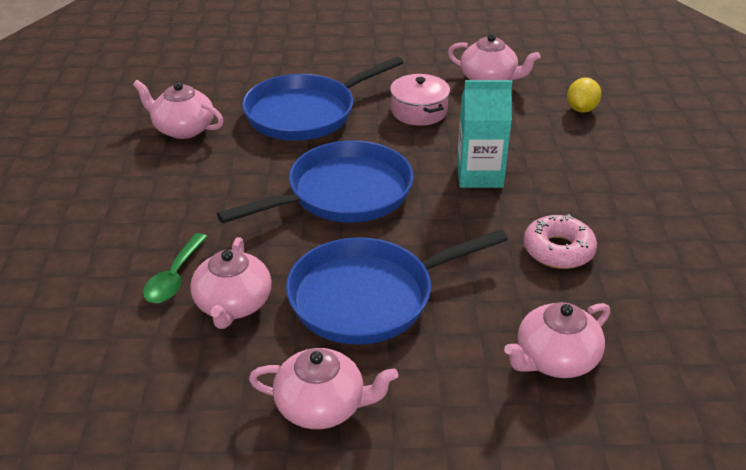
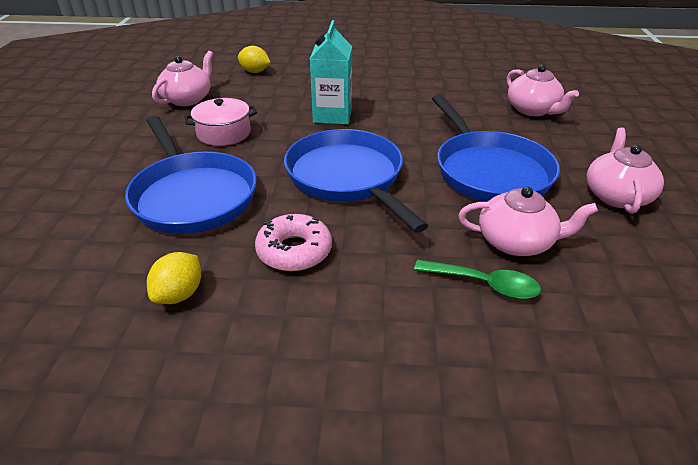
camera: 85 degrees left, 0 degrees up
pink teapot [133,80,224,139] -> yellow lemon [147,252,201,304]
pink donut [523,214,597,269] -> pink donut moved to [255,214,332,271]

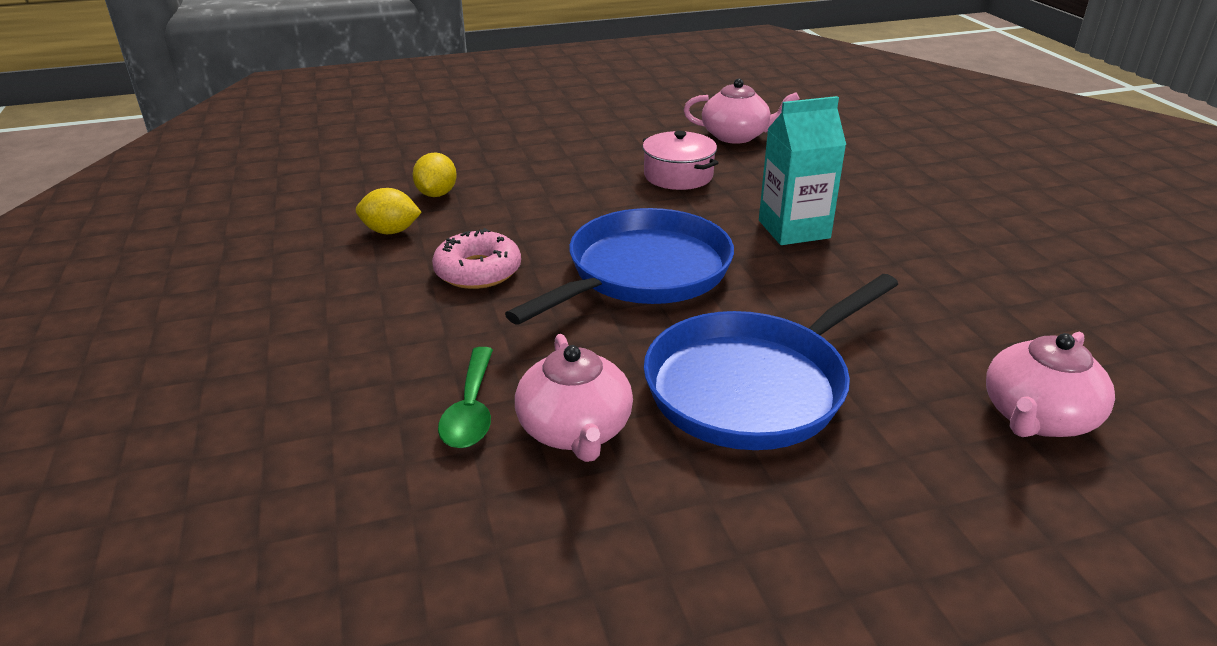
camera: 70 degrees right, 5 degrees down
blue pan [125,116,257,234] -> none
yellow lemon [238,46,271,73] -> yellow lemon moved to [413,152,457,197]
pink teapot [587,128,664,214] -> none

